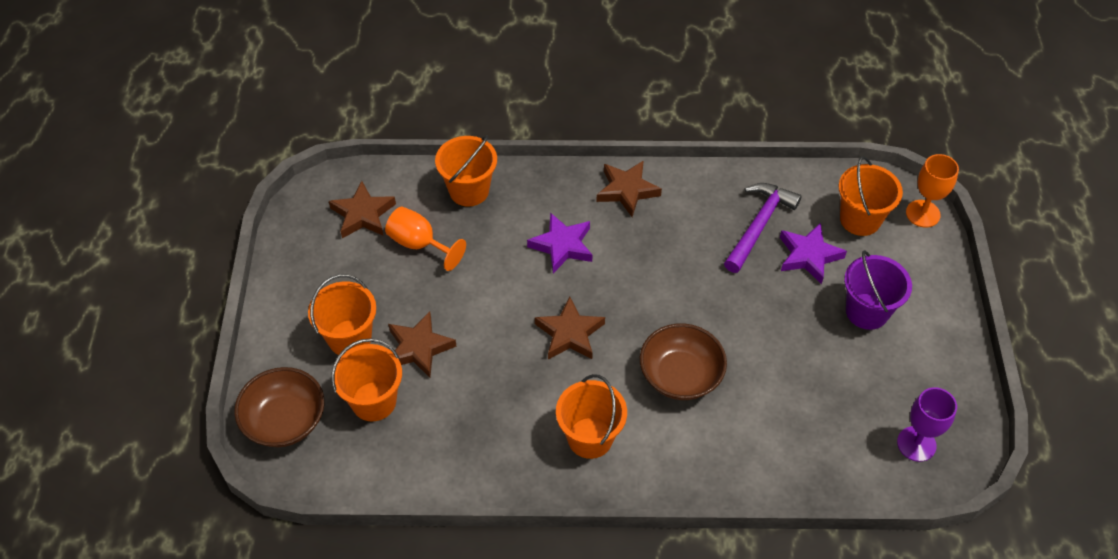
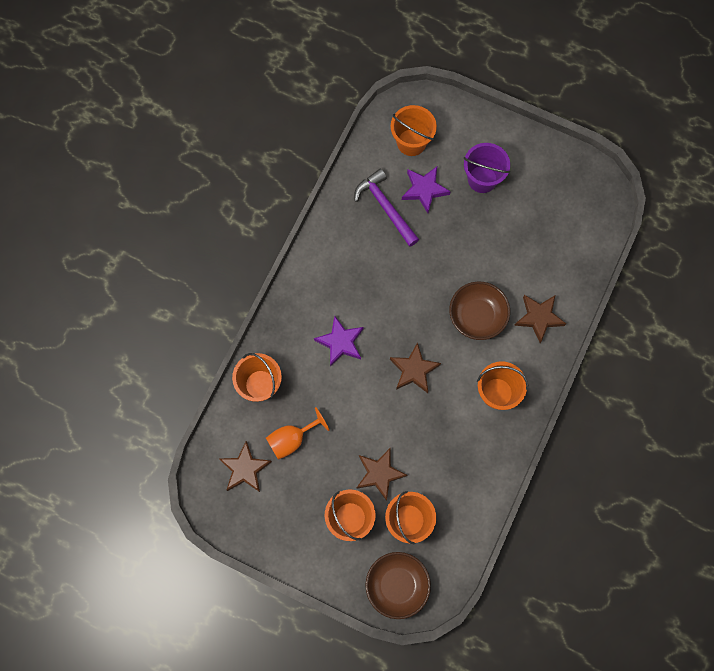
camera: 65 degrees left, 20 degrees up
brown star [596,160,662,217] -> brown star moved to [514,295,566,343]
purple goblet [897,387,957,462] -> none
orange goblet [906,154,959,228] -> none

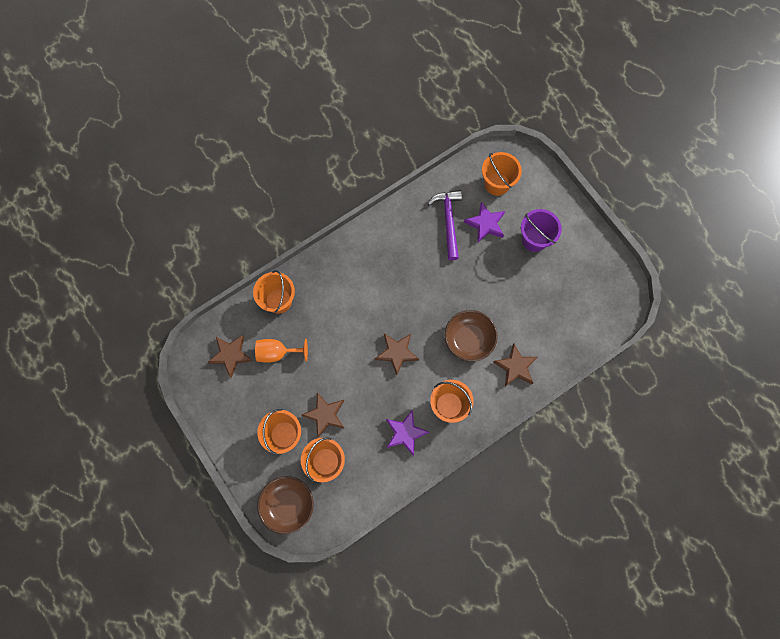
camera: 30 degrees right, 0 degrees up
purple star [314,315,364,367] -> purple star moved to [386,411,429,456]

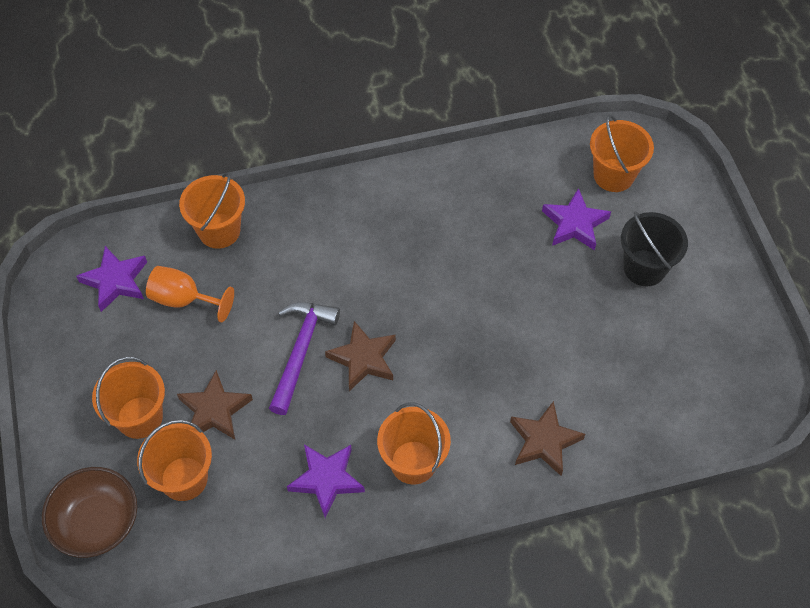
camera: 20 degrees right, 15 degrees down
brown star [208,335,253,378] -> purple star [76,246,147,312]
purple hammer [428,190,462,261] -> purple hammer moved to [269,302,340,415]
brown bowl [445,310,498,362] -> none
purple bucket [521,209,562,252] -> black bucket [621,212,688,286]

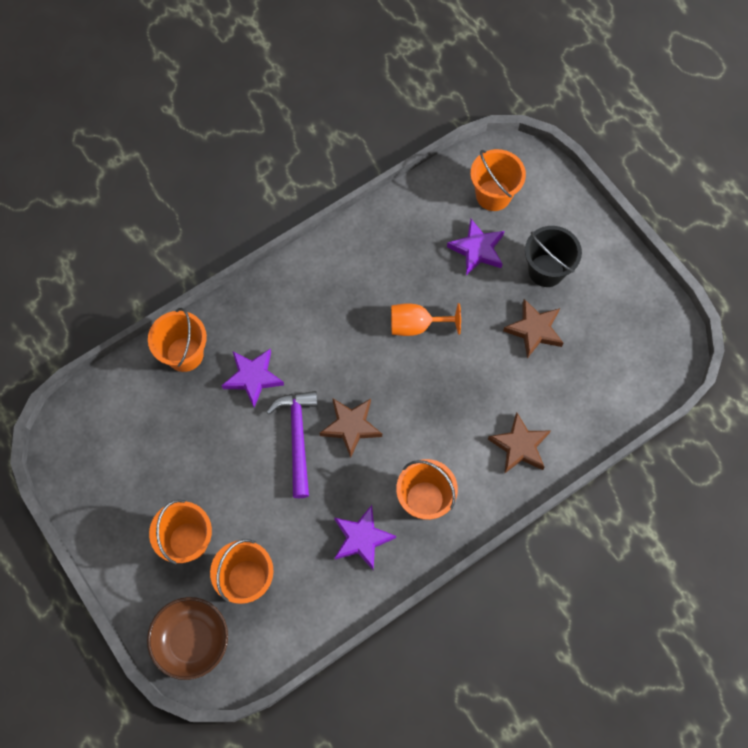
camera: 20 degrees left, 10 degrees up
purple star [76,246,147,312] -> purple star moved to [221,349,284,408]
orange goblet [146,266,234,322] -> orange goblet moved to [391,303,461,336]
brown star [177,370,253,439] -> brown star moved to [503,299,563,358]

